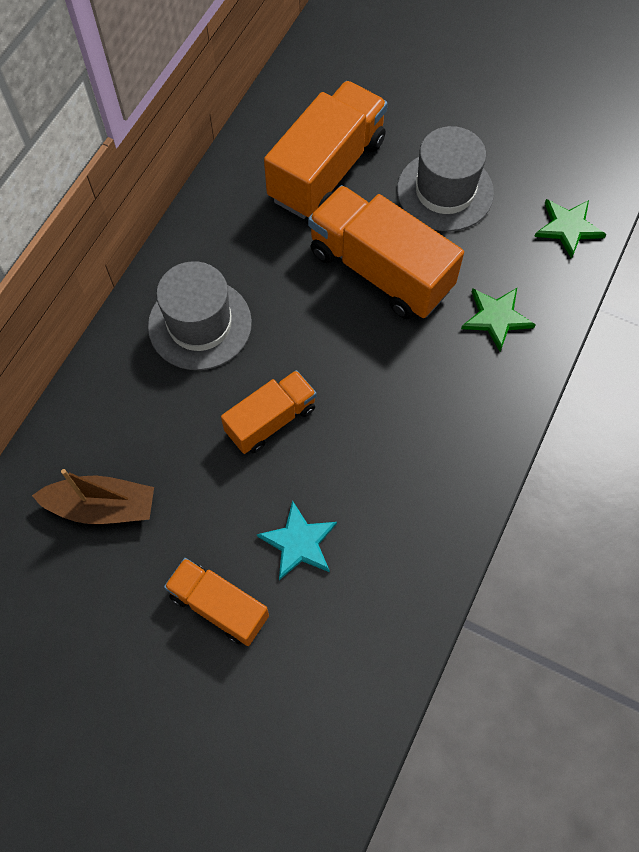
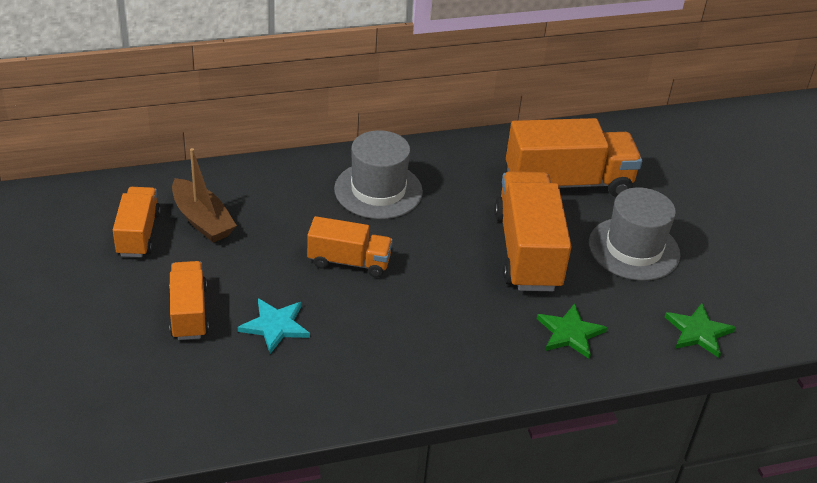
camera: 45 degrees right, 25 degrees down
none -> orange truck [113,187,161,257]

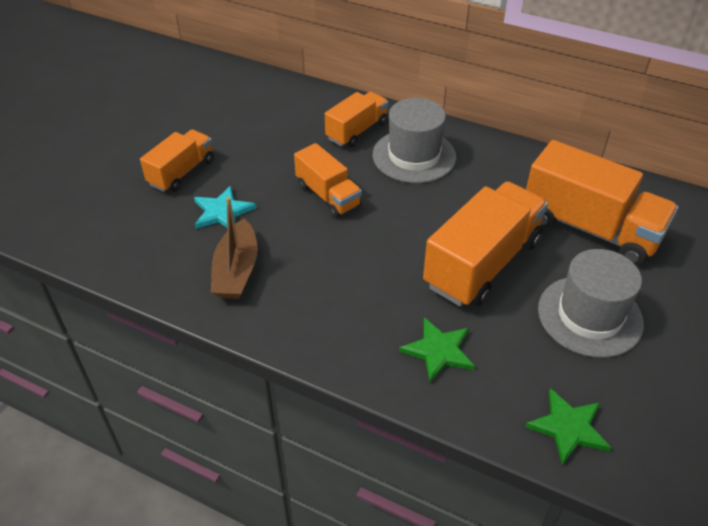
camera: 45 degrees right, 5 degrees up
orange truck [113,187,161,257] -> orange truck moved to [325,92,388,147]
brown boat [172,148,237,243] -> brown boat moved to [211,197,258,299]

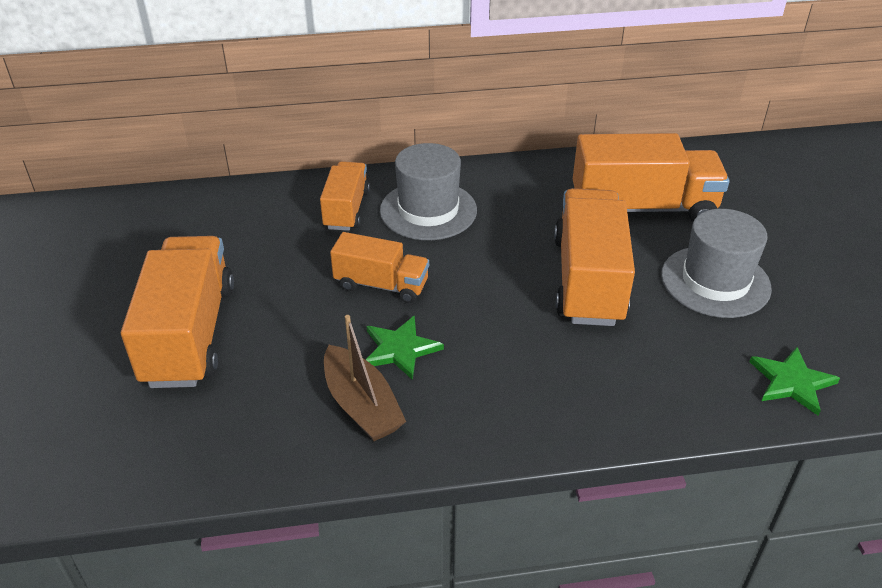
camera: 35 degrees left, 5 degrees down
orange truck [140,130,214,192] -> orange truck [121,236,234,388], size x1.71
turquoise star [194,186,256,229] -> none
green star [399,317,475,383] -> green star moved to [366,315,444,380]

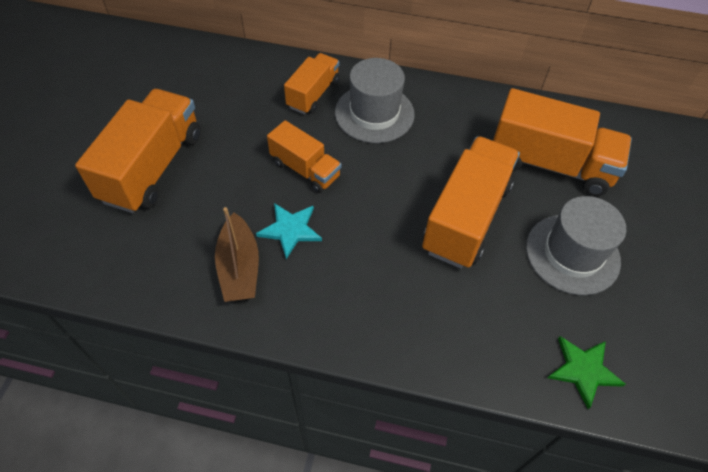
camera: 20 degrees right, 15 degrees up
green star [366,315,444,380] -> turquoise star [256,203,322,259]

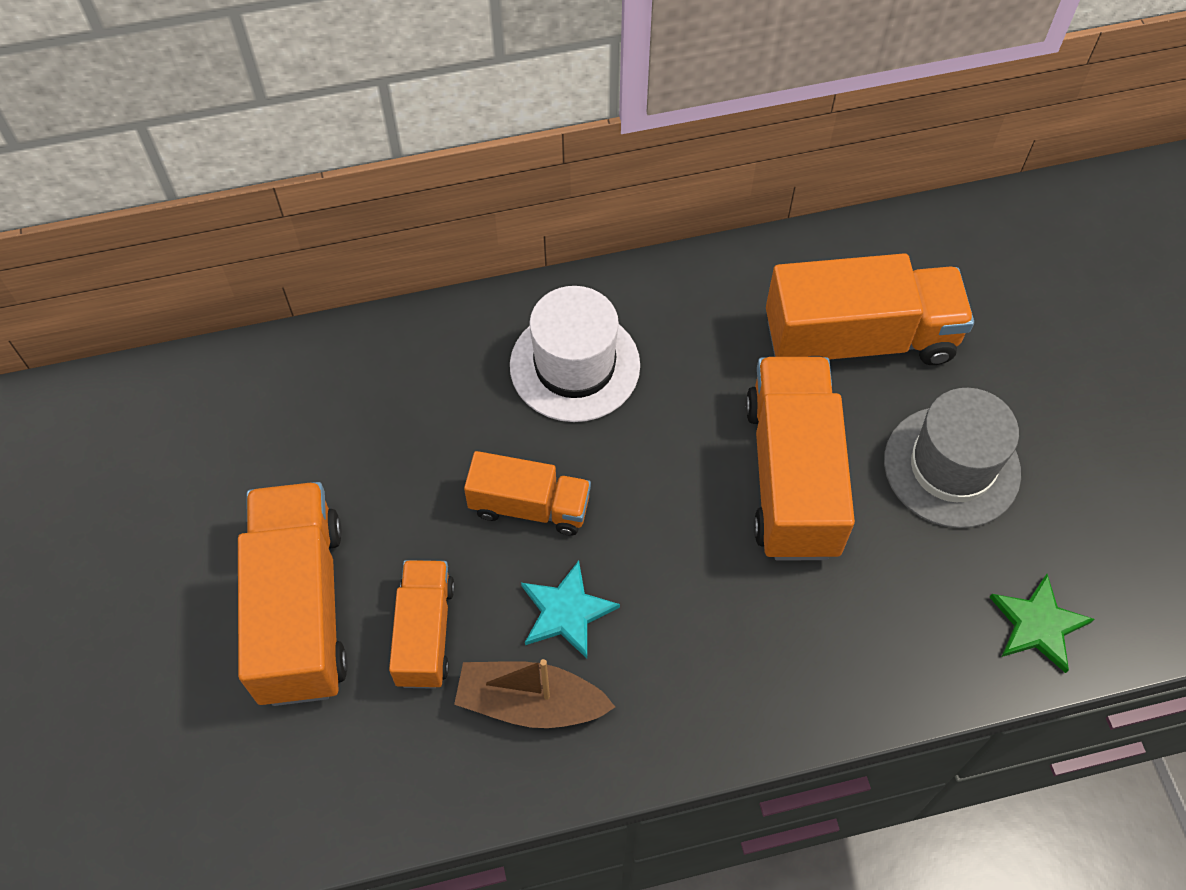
camera: 25 degrees left, 5 degrees up
brown boat [215,207,259,302] -> brown boat turned 135 degrees clockwise [454,659,615,728]
orange truck [284,53,340,114] -> orange truck moved to [389,560,455,689]
grey hat [335,58,415,143] -> white hat [510,286,640,422]

